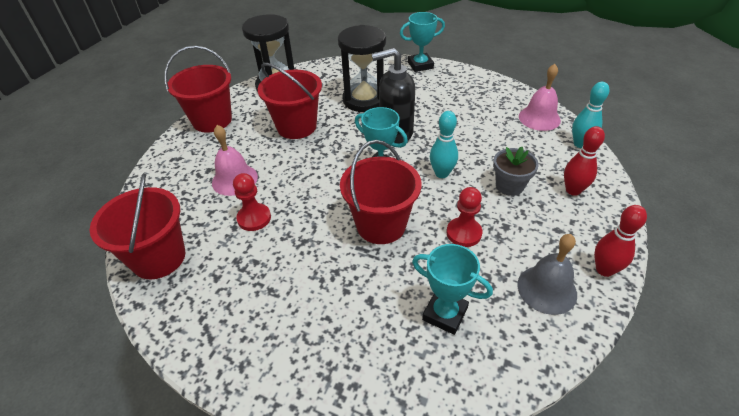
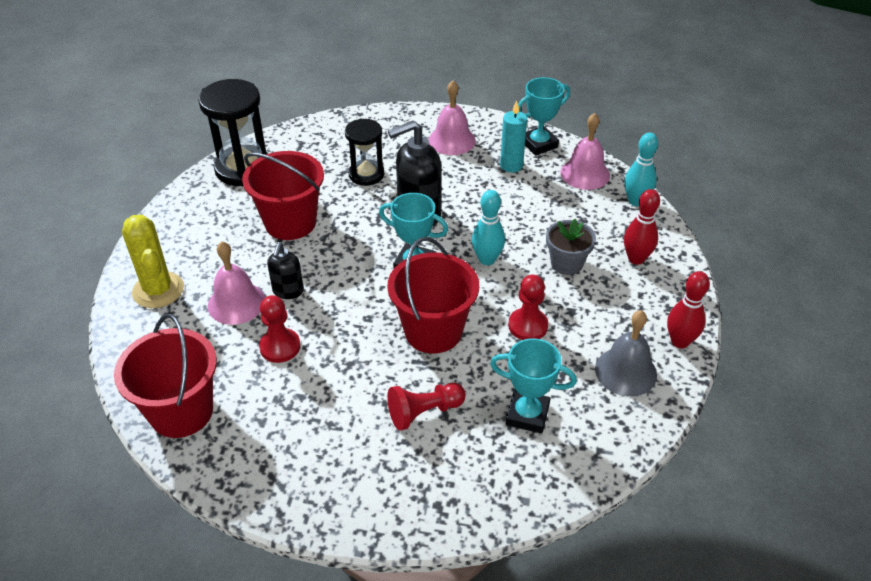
camera: 15 degrees left, 0 degrees up
red bucket [164,46,232,132] -> none
black hourglass [338,25,386,112] -> black hourglass [345,119,384,186], size x0.63
turquoise trophy [400,12,445,72] -> turquoise trophy moved to [518,77,570,155]
none -> yellow cactus [122,215,184,308]
none -> black soap dispenser [267,242,304,299]
none -> red pawn [387,383,466,431]
none -> pink bell [429,81,476,155]
none -> turquoise candle [500,101,527,172]

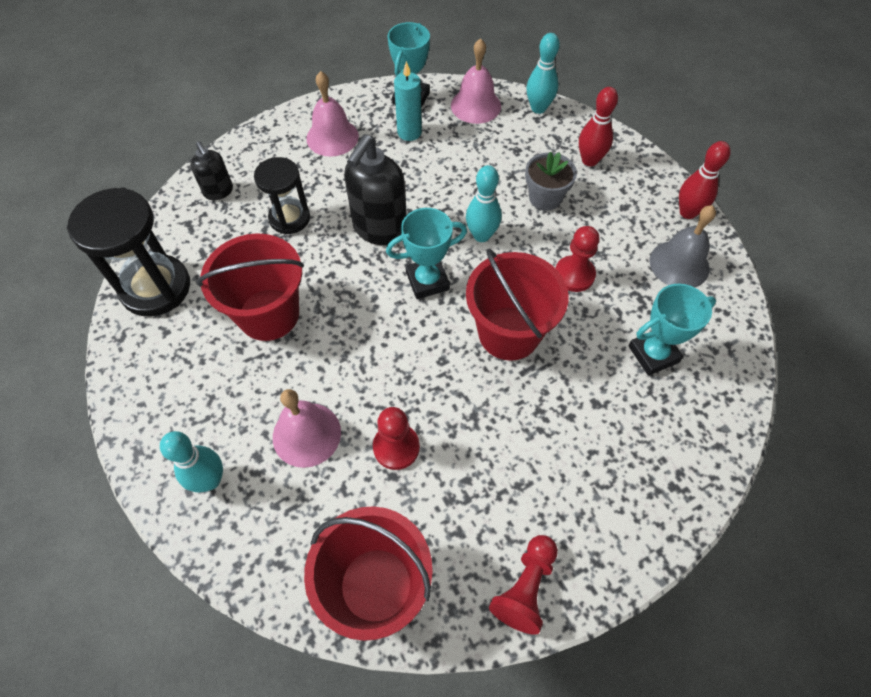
camera: 40 degrees left, 15 degrees up
yellow cactus [122,215,184,308] -> turquoise bowling pin [160,431,223,492]
black soap dispenser [267,242,304,299] -> black soap dispenser moved to [190,141,233,200]
red pawn [387,383,466,431] -> red pawn moved to [489,535,558,635]

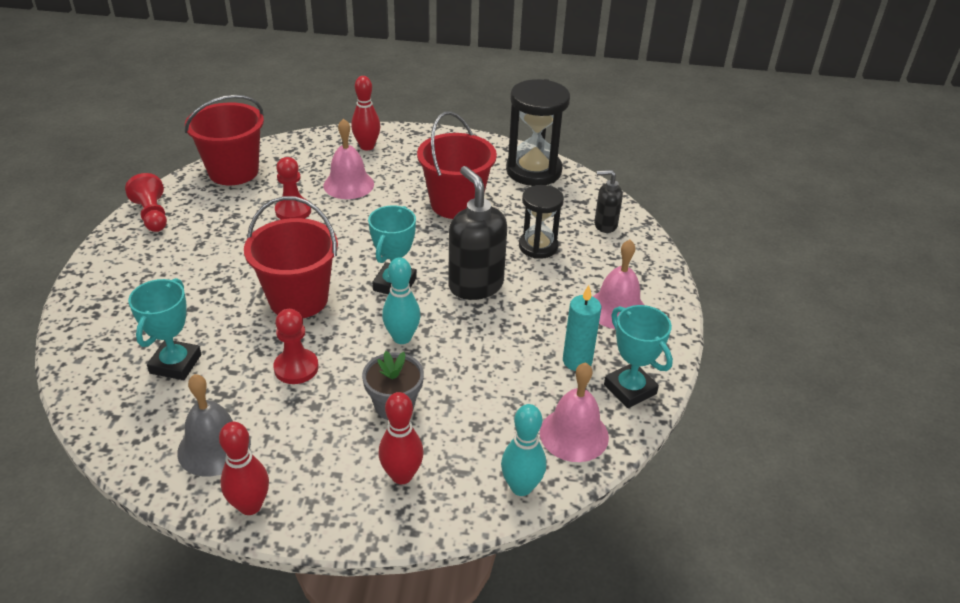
camera: 125 degrees right, 20 degrees down
turquoise bowling pin [160,431,223,492] -> red bowling pin [351,76,381,150]

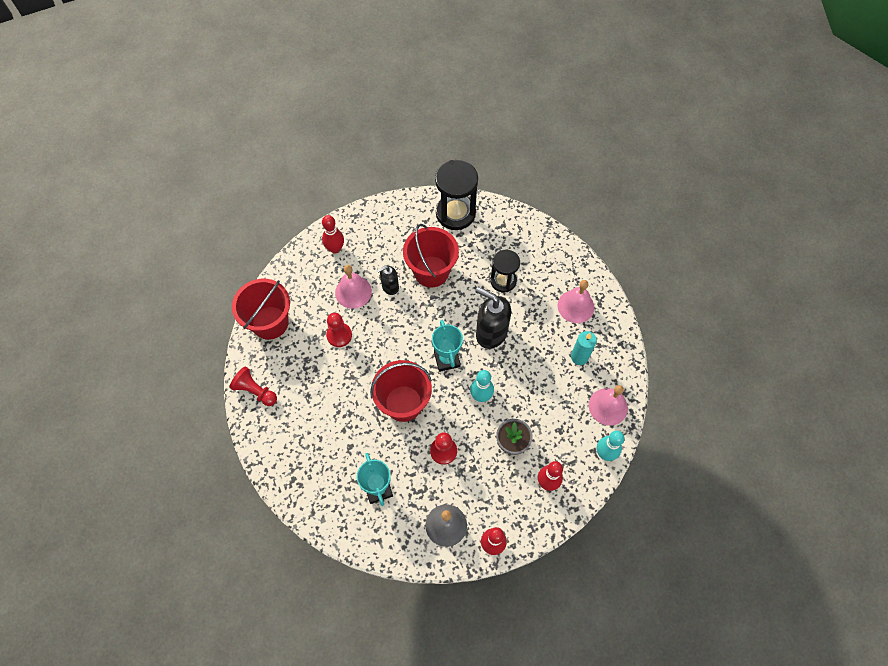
camera: 30 degrees left, 25 degrees up
black soap dispenser [594,170,623,233] -> black soap dispenser moved to [376,265,399,295]
turquoise trophy [604,305,673,408] -> none

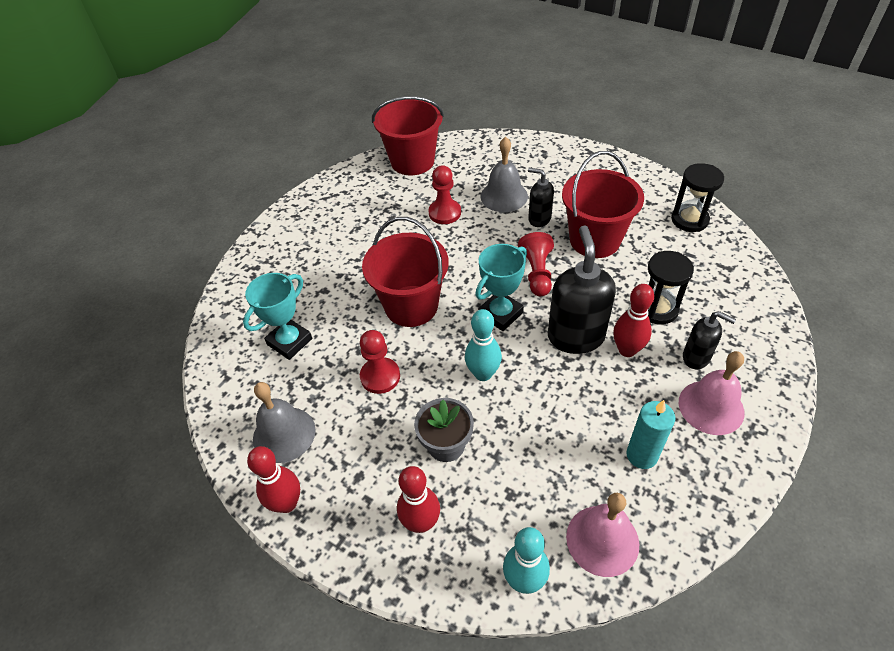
camera: 60 degrees right, 15 degrees down
red pawn [230,366,277,406] -> red pawn moved to [518,232,554,296]
red bowling pin [322,215,344,254] -> red bowling pin moved to [613,284,654,357]
pink bell [335,265,372,309] -> grey bell [481,137,528,212]
black hourglass [435,160,478,230] -> black hourglass [671,163,724,232], size x0.63
none -> black soap dispenser [683,311,736,369]

